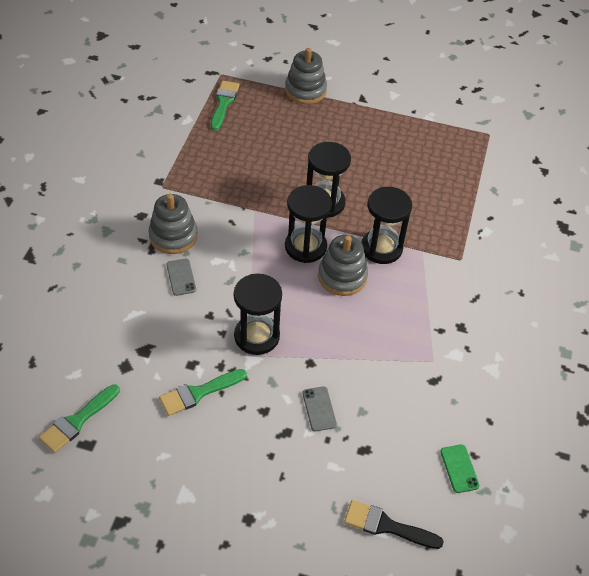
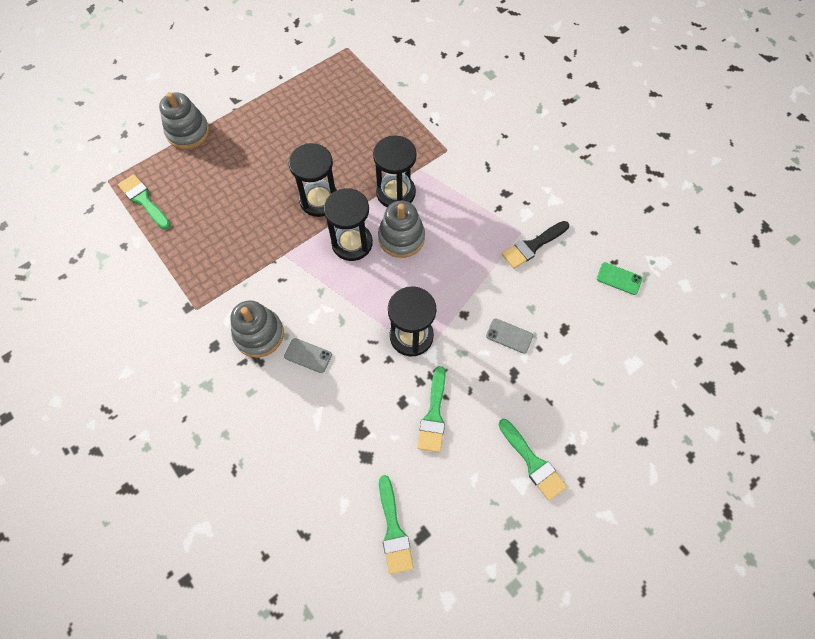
camera: 50 degrees left, 15 degrees up
black brush [344,500,444,549] -> black brush moved to [502,221,569,269]
none -> green brush [498,419,567,501]

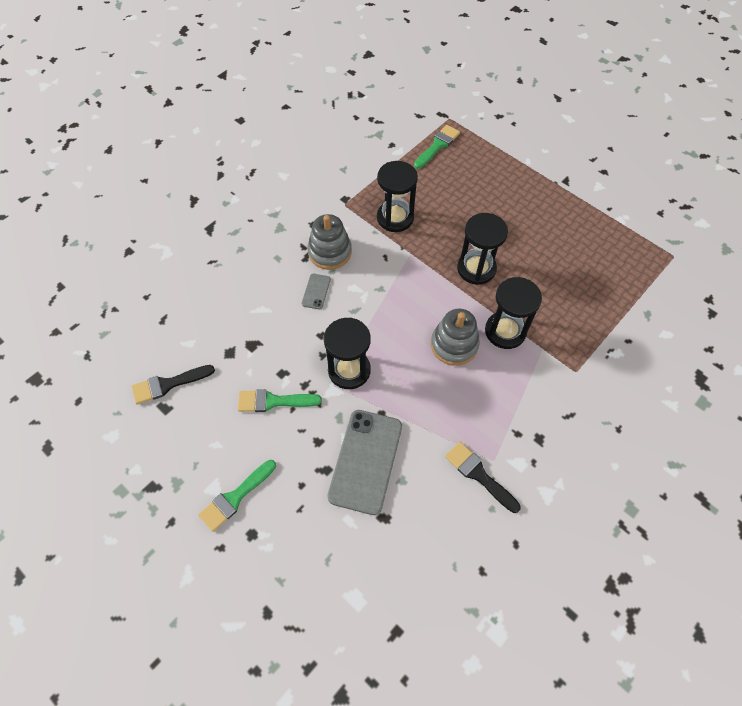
camera: 80 degrees right, 5 degrees down
grey stacking toy [159,92,210,149] -> none
black hourglass [324,188,373,261] -> black hourglass moved to [377,161,418,232]
green brush [379,475,414,574] -> black brush [132,365,215,404]
grey phone [486,318,533,354] -> grey phone [327,410,402,515], size x2.21
green phone [597,262,642,295] -> none

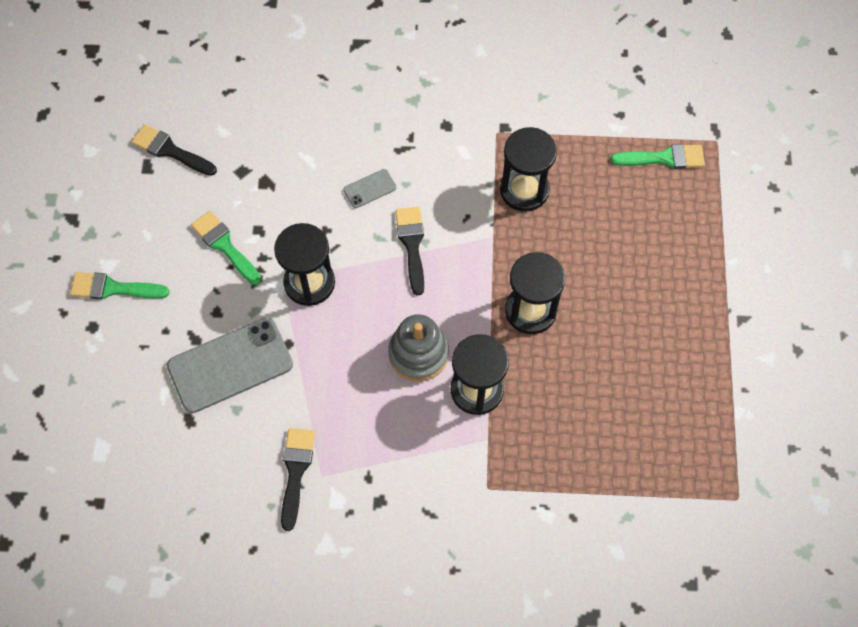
camera: 50 degrees right, 5 degrees up
grey stacking toy [307,214,352,270] -> none
none -> black brush [395,207,424,295]

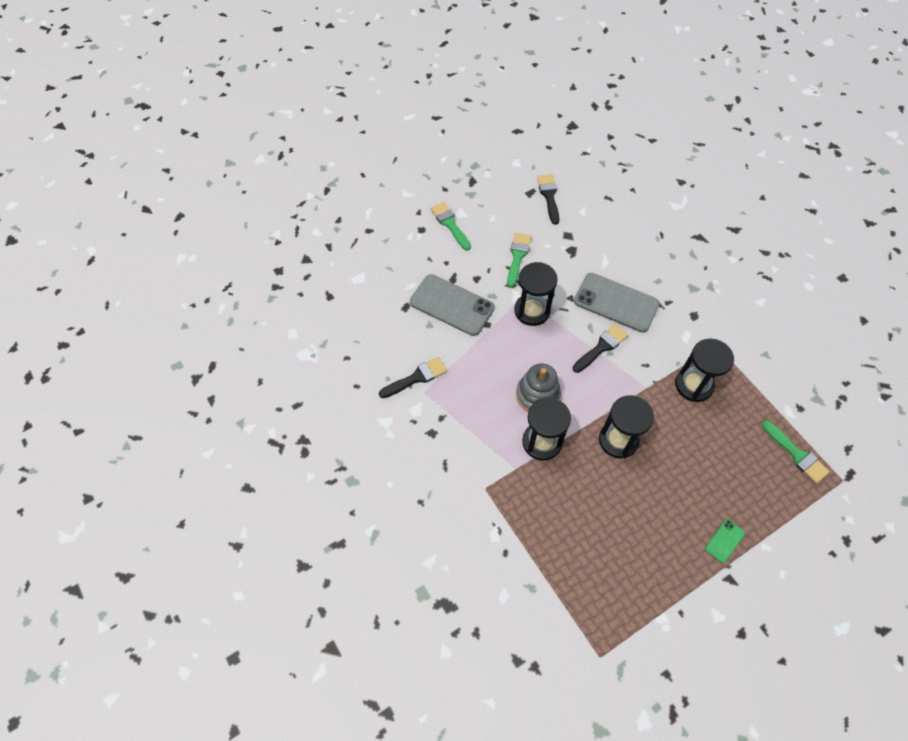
camera: 55 degrees right, 5 degrees down
grey phone [343,169,396,208] -> grey phone [574,273,660,333], size x2.21
none -> green phone [705,519,745,563]

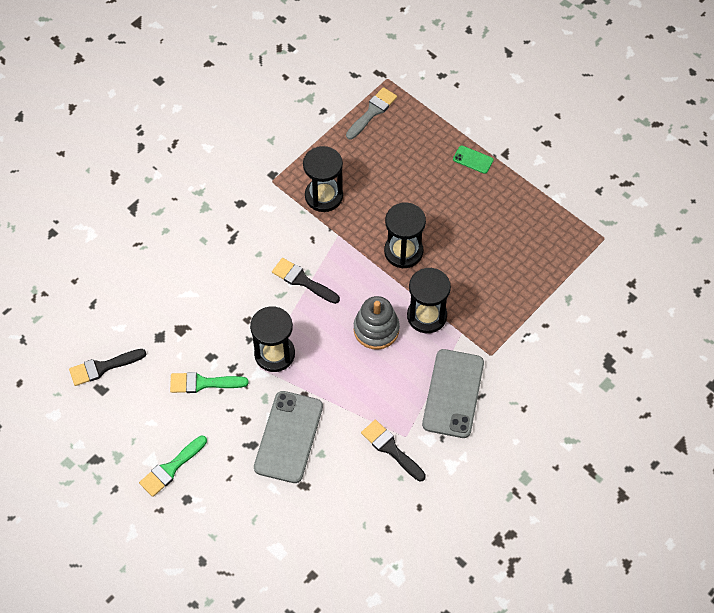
camera: 105 degrees left, 0 degrees up
grey phone [574,273,660,333] -> grey phone moved to [422,349,484,438]
green brush [762,421,830,484] -> grey brush [346,87,397,139]

